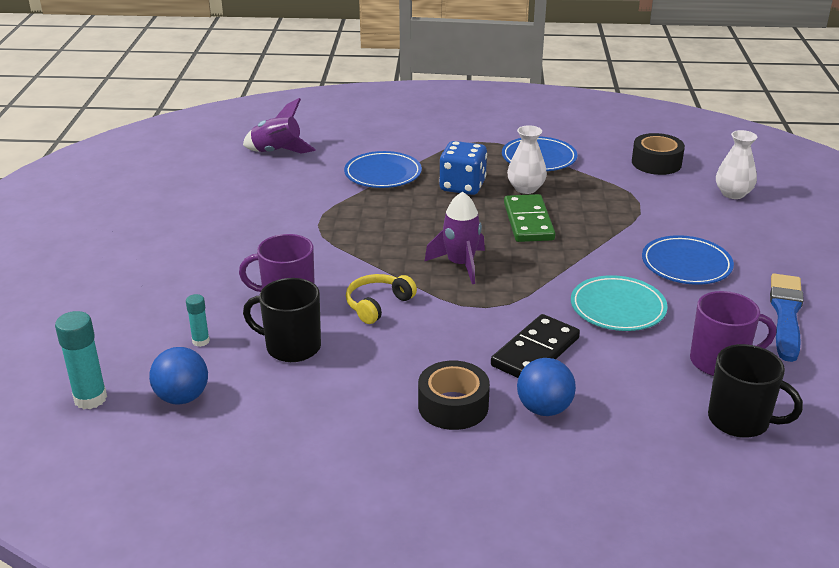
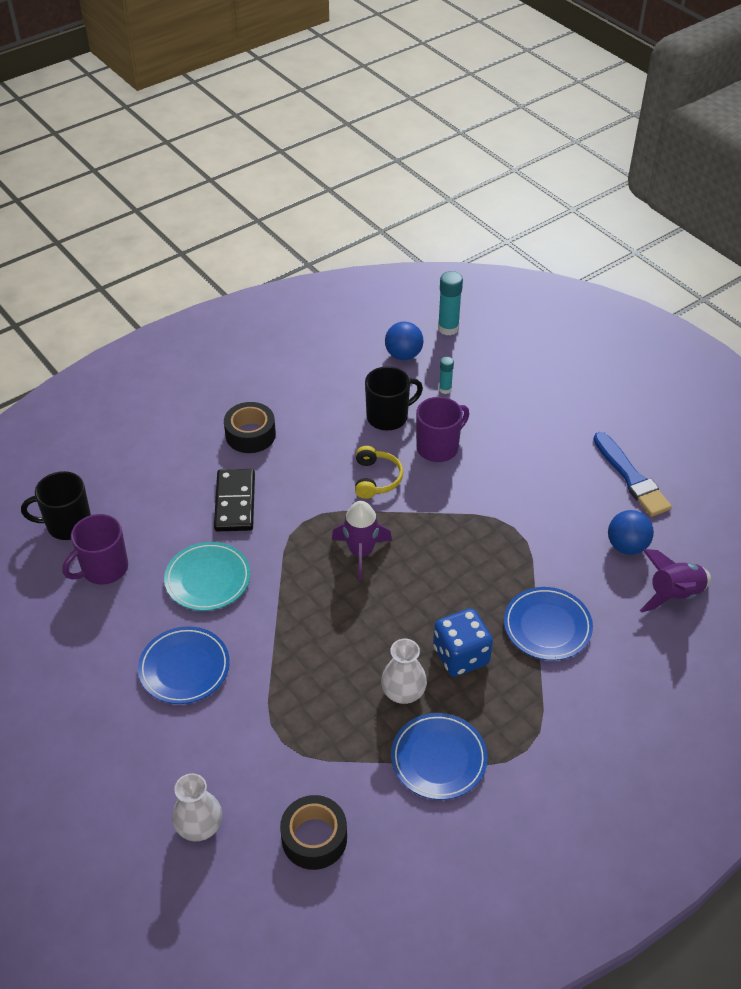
camera: 140 degrees right, 15 degrees up
green domino [504,194,555,242] -> none
blue ball [517,358,576,416] -> blue ball moved to [608,510,654,555]
blue brush [770,274,804,362] -> blue brush moved to [593,432,672,517]

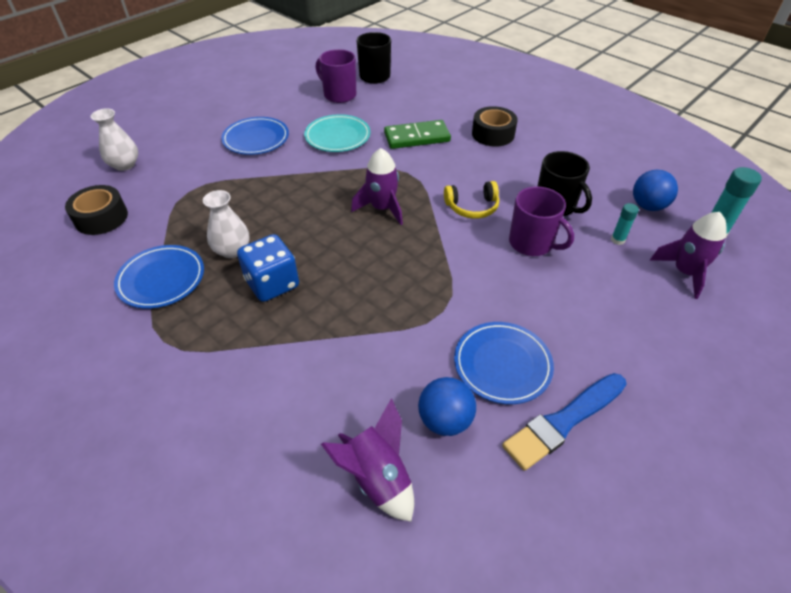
camera: 80 degrees right, 0 degrees up
black domino [214,469,255,531] -> green domino [384,120,451,149]
blue plate [504,587,593,660] -> blue plate moved to [454,322,554,404]
none -> purple rocket [650,212,726,299]

